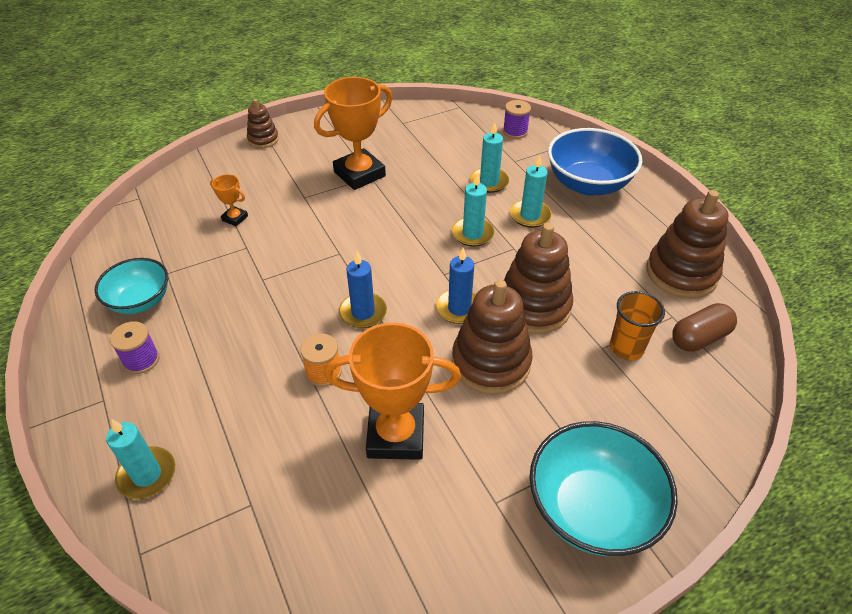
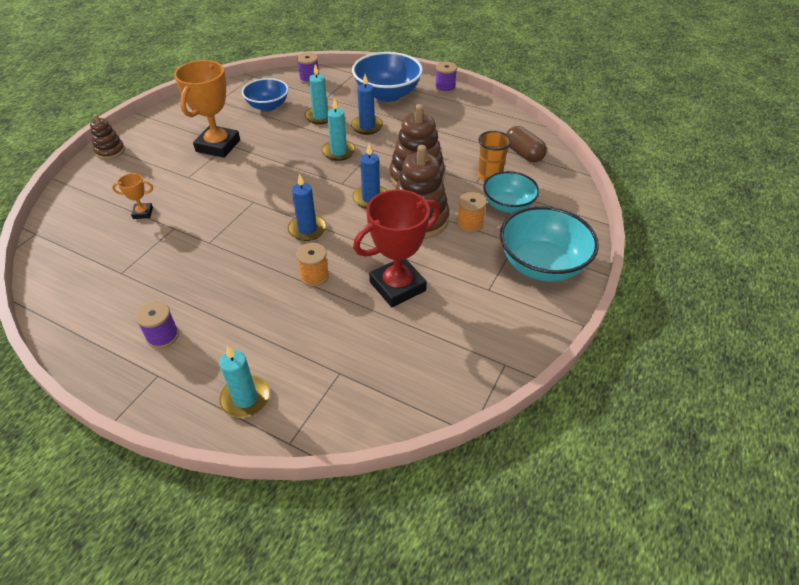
camera: 35 degrees left, 0 degrees up
turquoise bowl [95,258,168,314] -> turquoise bowl moved to [483,171,539,213]
orange trophy [324,323,461,460] -> red trophy [353,190,440,307]
turquoise candle [510,154,552,228] -> blue candle [351,74,383,135]
brown stacking toy [646,190,729,298] -> none
brown capsule [672,303,737,352] -> brown capsule turned 60 degrees counterclockwise [506,126,547,162]
none -> blue bowl [242,78,288,111]
none -> purple spool [435,62,457,94]
none -> orange spool [457,192,487,233]

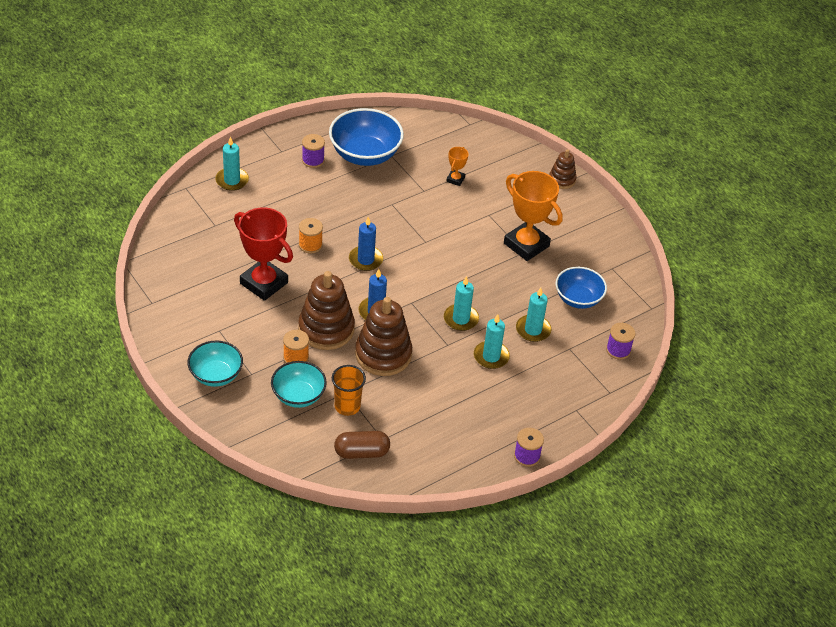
camera: 115 degrees right, 0 degrees up
blue candle [351,74,383,135] -> turquoise candle [474,314,510,369]
blue bowl [352,52,423,102] -> blue bowl moved to [329,108,404,166]
red trophy [353,190,440,307] -> red trophy turned 45 degrees counterclockwise [234,207,293,301]
turquoise bowl [500,206,599,282] -> turquoise bowl [188,341,243,387], size x0.64

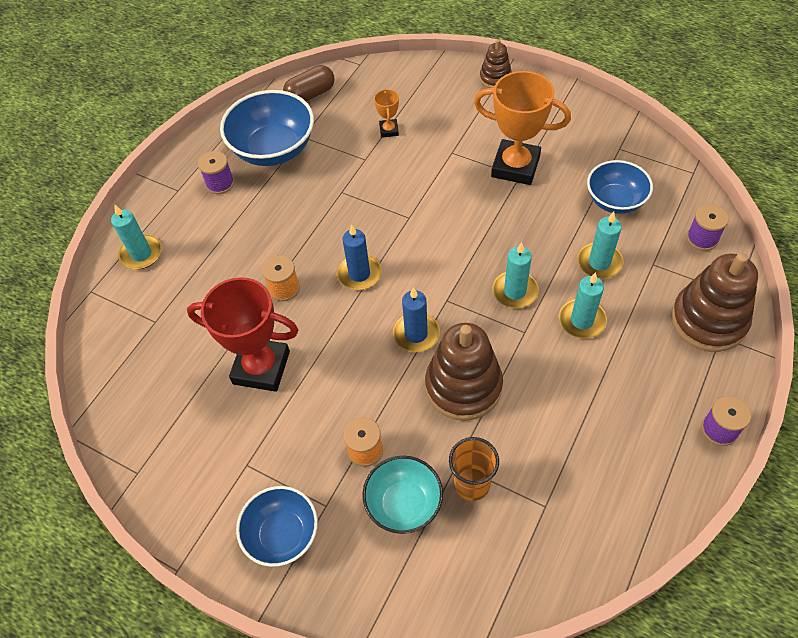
camera: 20 degrees left, 10 degrees up
turquoise bowl [188,341,243,387] -> blue bowl [236,486,318,567]
brown stacking toy [298,271,355,350] -> brown stacking toy moved to [671,253,758,352]
brown capsule [334,431,390,459] -> brown capsule moved to [283,65,335,101]

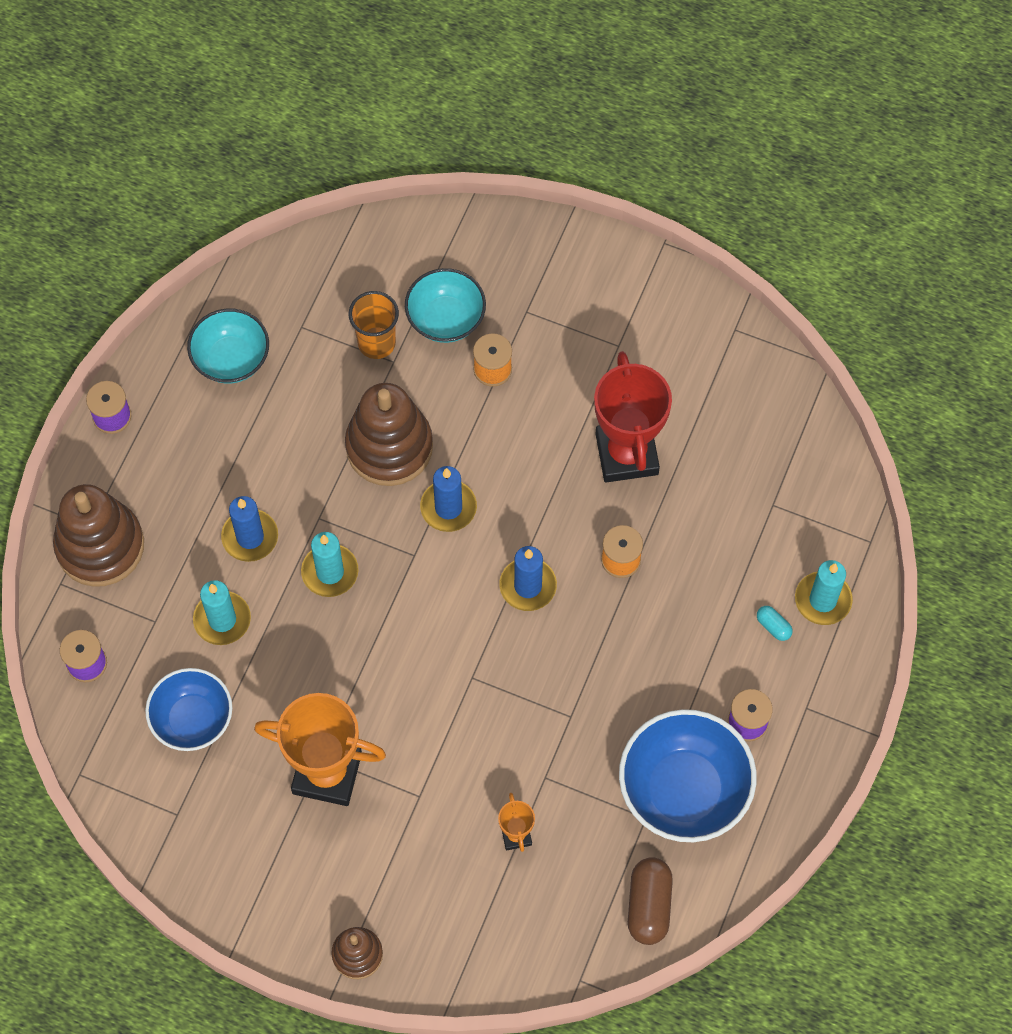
camera: 170 degrees right, 10 degrees up
red trophy [187,277,298,392] -> red trophy turned 75 degrees clockwise [594,351,672,482]
blue bowl [236,486,318,567] -> none
brown capsule [283,65,335,101] -> brown capsule turned 45 degrees counterclockwise [628,857,673,945]
turquoise candle [559,272,607,338] -> blue candle [221,496,278,562]
none -> turquoise bowl [187,309,269,384]
none -> turquoise capsule [757,606,793,641]

